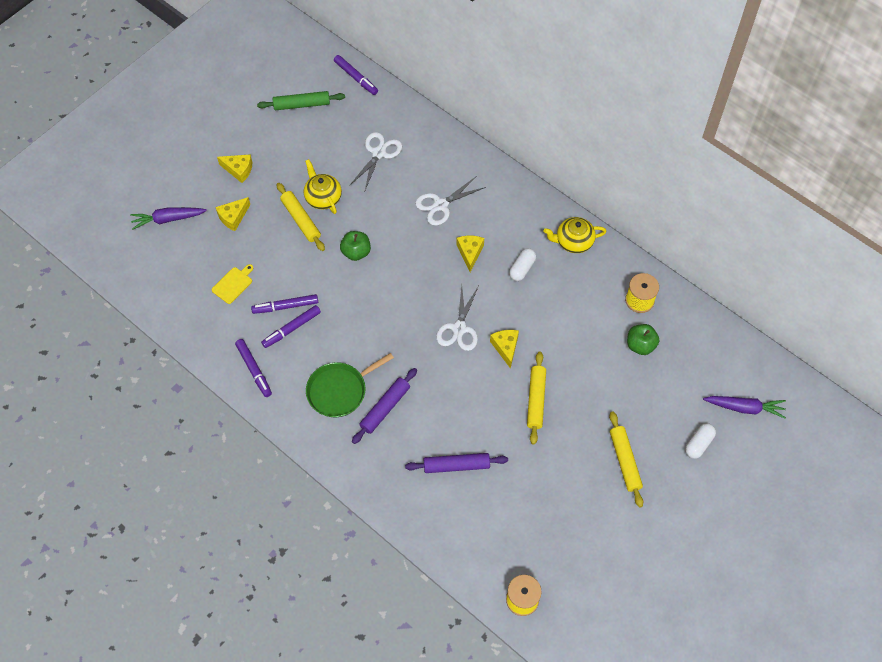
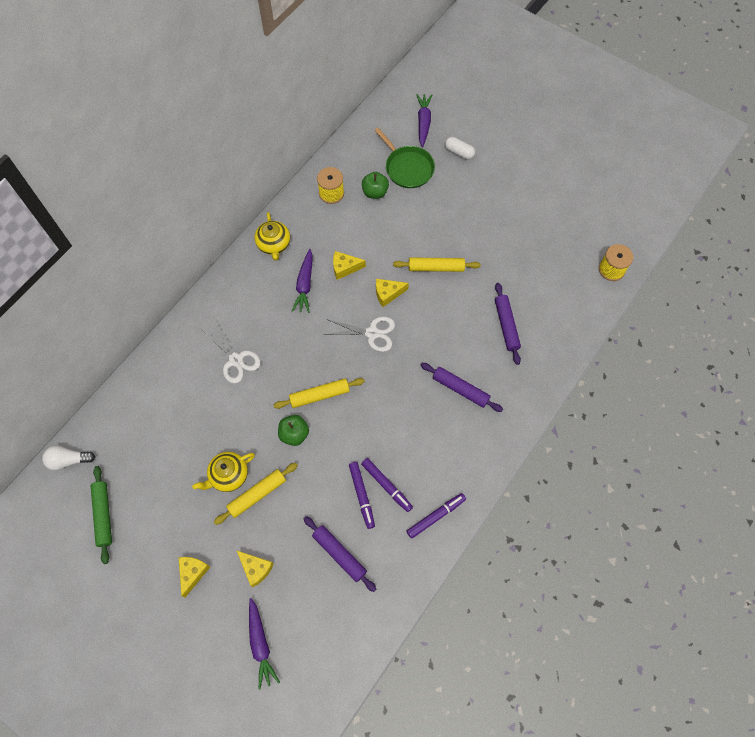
camera: 95 degrees left, 5 degrees up
yellow cutting board [212,264,253,304] -> purple rolling pin [303,516,376,592]
green pan [306,353,394,417] -> green pan moved to [374,128,435,188]
purple marker [334,55,378,95] -> white light bulb [42,445,95,471]
white scissors [350,132,402,190] -> none
yellow cheese [456,236,484,272] -> yellow cheese moved to [333,251,366,280]
white capsule [509,248,536,281] -> purple carrot [292,249,313,313]
yellow rolling pin [609,411,643,508] -> yellow rolling pin moved to [274,378,365,409]

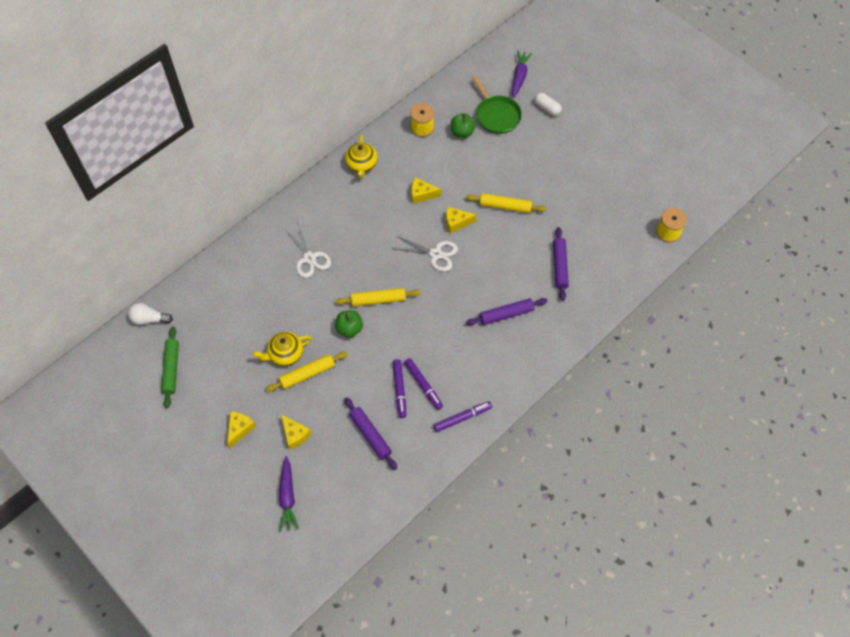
camera: 10 degrees right, 5 degrees down
purple carrot [292,249,313,313] -> none
purple rolling pin [421,363,503,412] -> purple rolling pin turned 60 degrees counterclockwise [466,298,548,325]

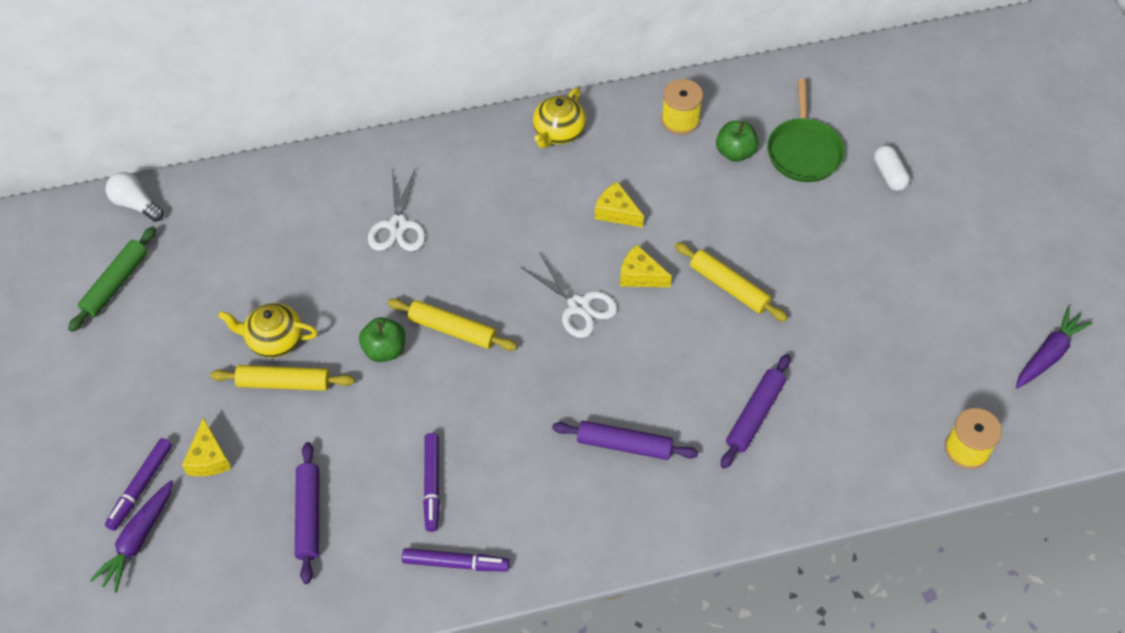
camera: 30 degrees right, 5 degrees down
yellow cheese [227,412,256,448] -> none
purple marker [393,359,406,418] -> purple marker moved to [105,438,172,531]
purple carrot [512,50,532,99] -> purple carrot moved to [1016,307,1093,389]

